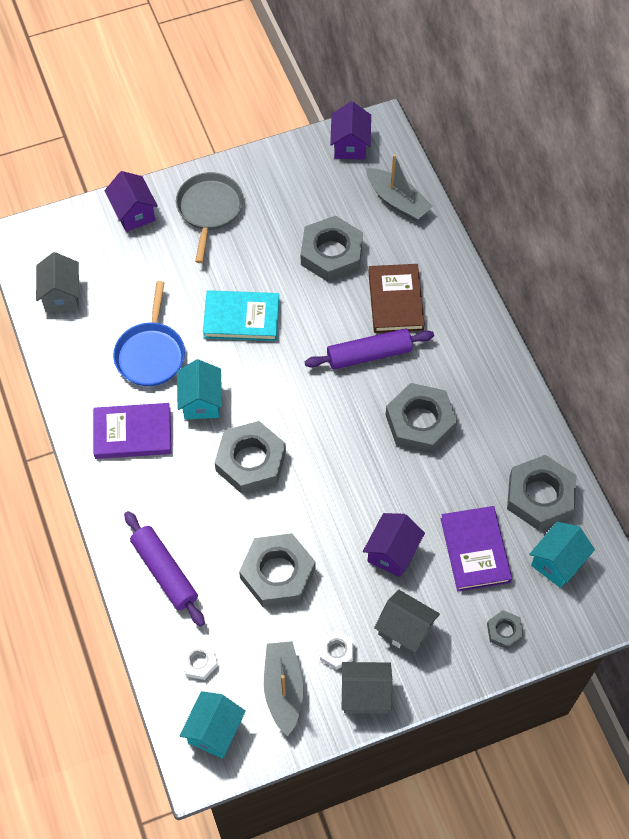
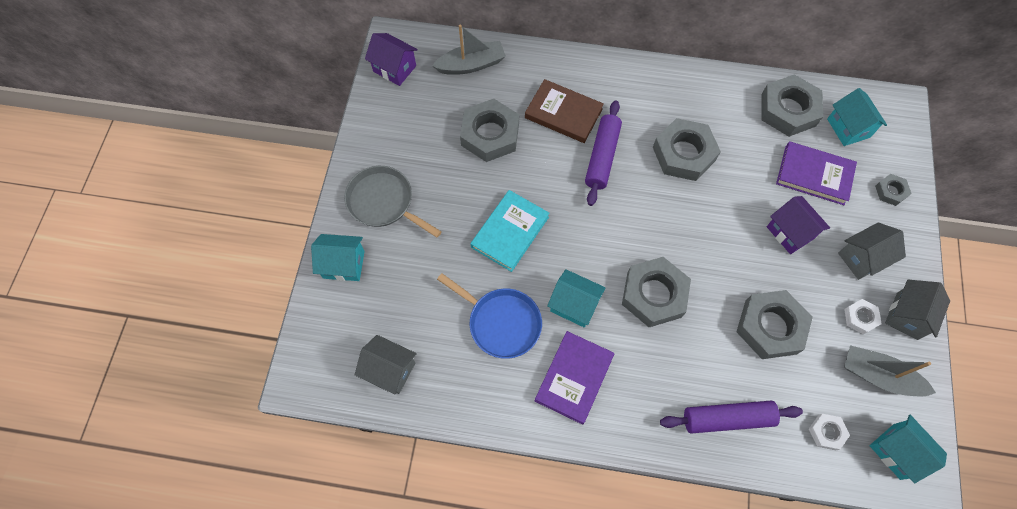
camera: 60 degrees left, 5 degrees up
purple house [104,171,158,232] -> turquoise house [311,234,365,281]

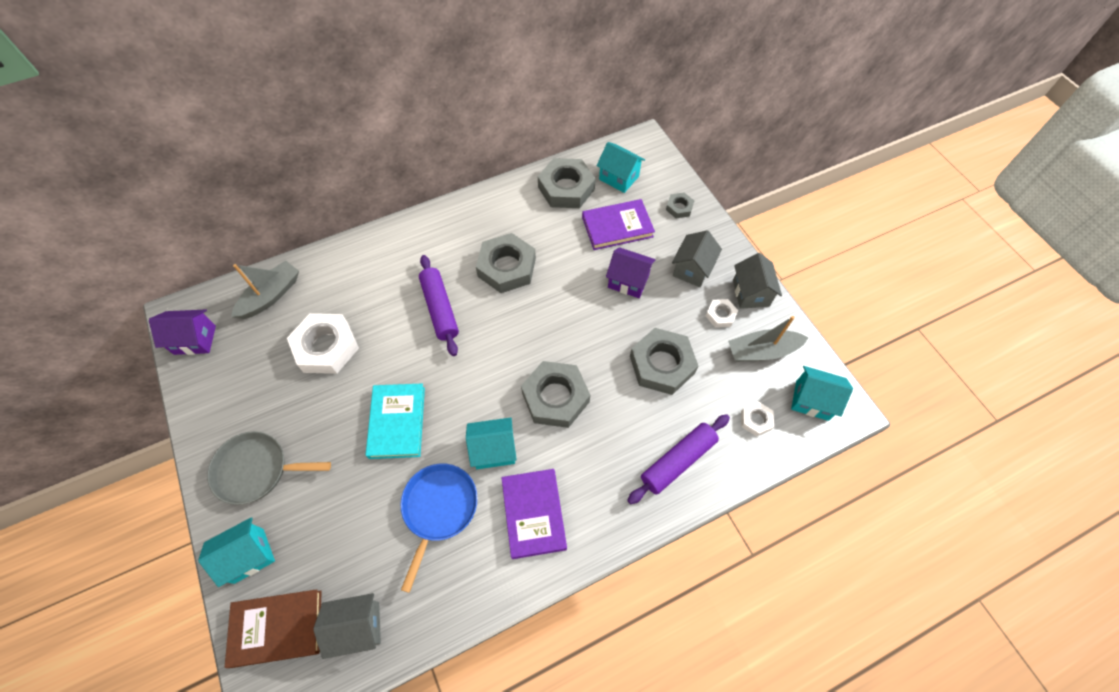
camera: 35 degrees left, 5 degrees down
blue pan [437,273,542,359] -> blue pan turned 75 degrees counterclockwise [401,463,478,593]
grey nut [460,99,519,162] -> white nut [287,313,359,374]
brown book [525,79,604,143] -> brown book moved to [225,589,322,668]

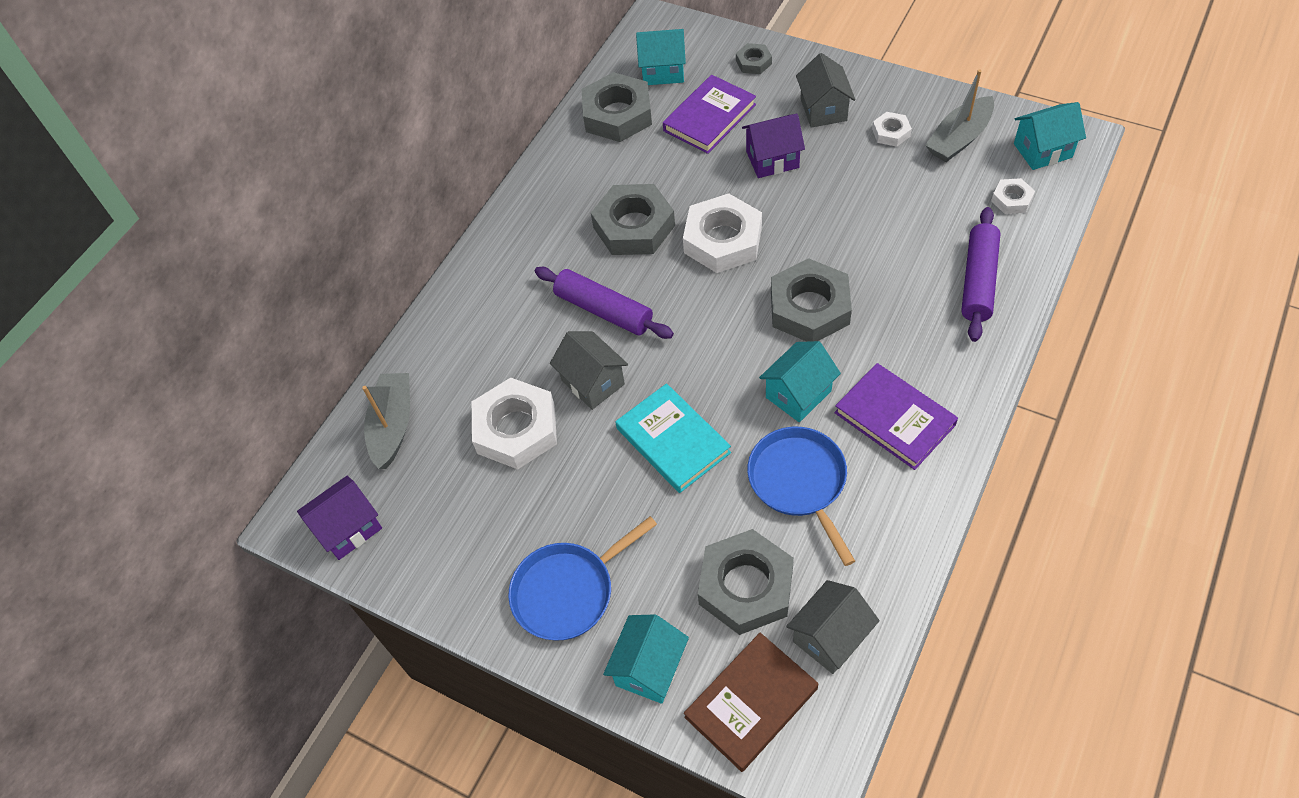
camera: 30 degrees left, 5 degrees down
grey pan [207,431,331,505] -> blue pan [508,516,657,641]
grey nut [630,328,698,395] -> grey nut moved to [698,529,794,635]
grey house [733,253,782,309] -> grey house moved to [550,331,628,410]
none -> white nut [683,193,762,273]

